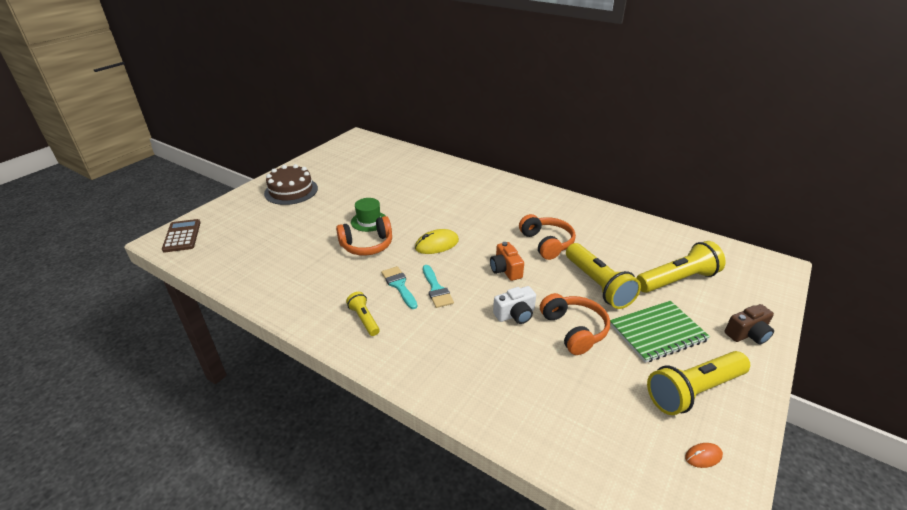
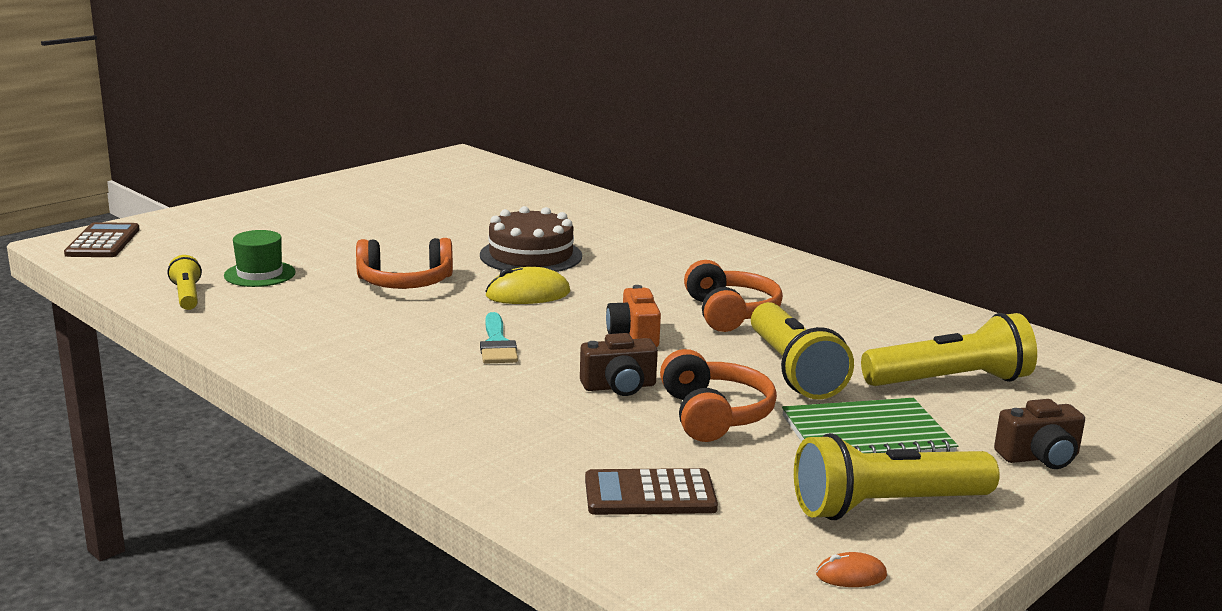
camera: 10 degrees right, 15 degrees down
brown cake [264,164,318,205] -> brown cake moved to [480,206,582,272]
yellow flashlight [346,292,380,336] -> yellow flashlight moved to [168,255,202,310]
green hat [351,198,385,232] -> green hat moved to [224,230,296,287]
turquoise brush [381,266,417,309] -> none
white camera [493,286,536,324] -> brown camera [580,333,658,396]
none -> brown calculator [585,468,718,515]

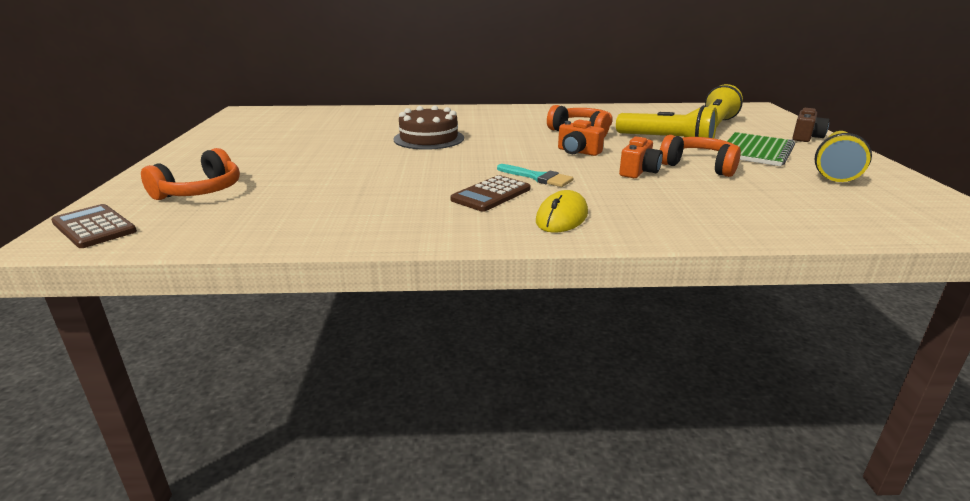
camera: 45 degrees left, 5 degrees up
yellow flashlight [168,255,202,310] -> none
green hat [224,230,296,287] -> none
orange headphones [356,238,453,289] -> orange headphones moved to [141,148,240,200]
yellow mouse [485,267,570,304] -> yellow mouse moved to [536,190,588,233]
brown camera [580,333,658,396] -> orange camera [619,137,663,178]
brown calculator [585,468,718,515] -> brown calculator moved to [450,175,531,212]
orange mouse [816,552,887,587] -> none

